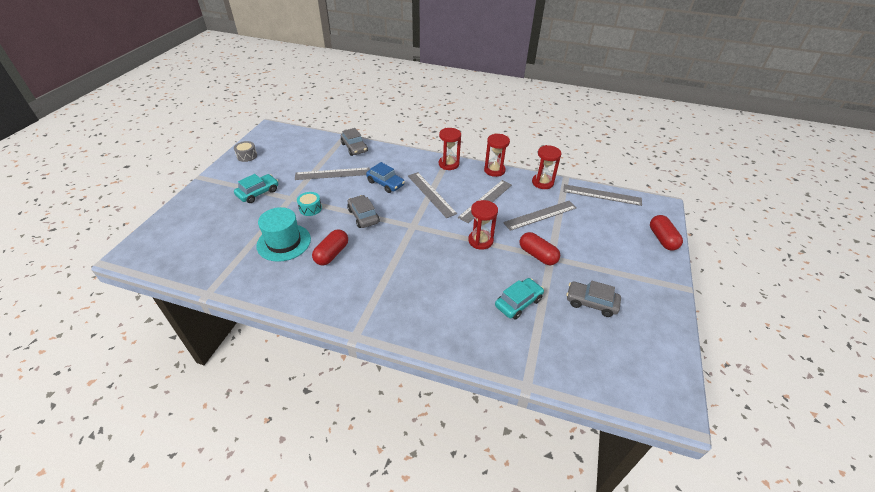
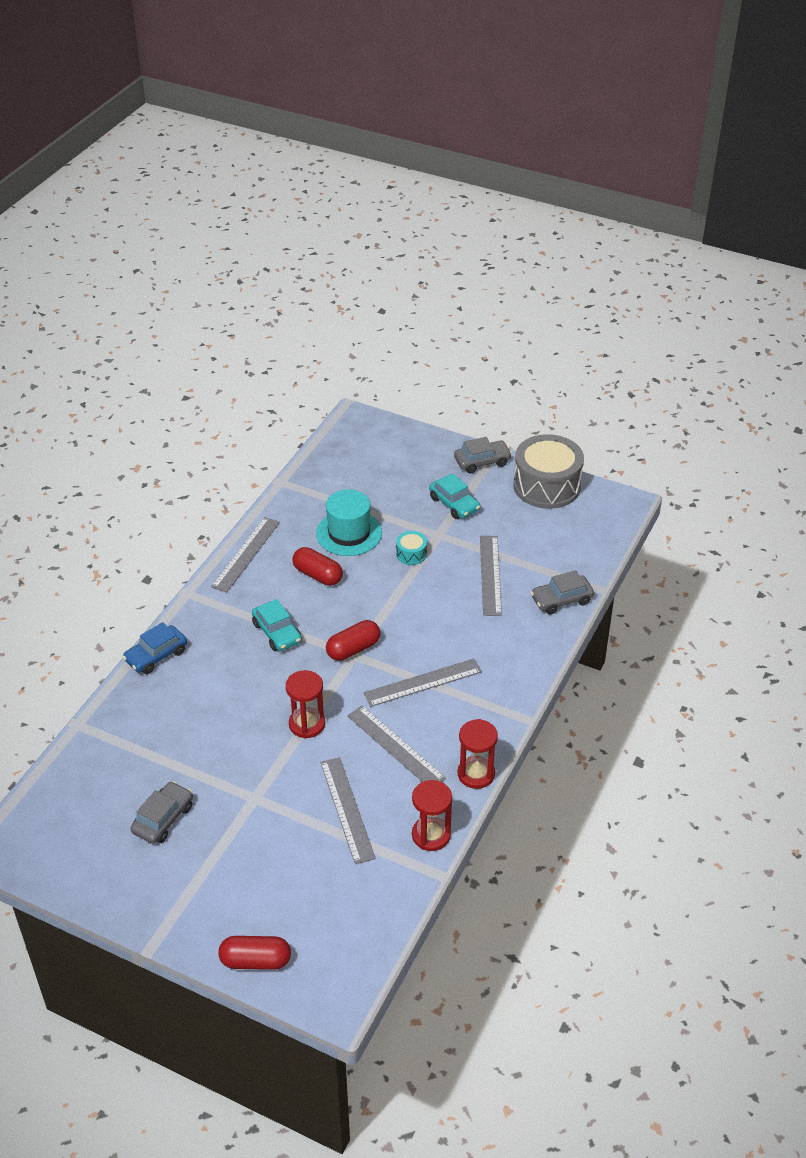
camera: 100 degrees right, 0 degrees up
grey drum [234,141,257,162] -> grey drum [513,434,584,509], size x2.31
grey car [347,195,379,228] -> grey car moved to [454,437,512,473]
blue car [366,162,405,193] -> blue car moved to [123,622,187,674]
red hourglass [439,128,461,170] -> none
turquoise car [495,278,544,319] -> turquoise car moved to [252,599,302,651]
red capsule [520,232,560,265] -> red capsule moved to [326,620,380,661]
grey ruler [563,184,642,206] -> grey ruler moved to [211,517,280,593]

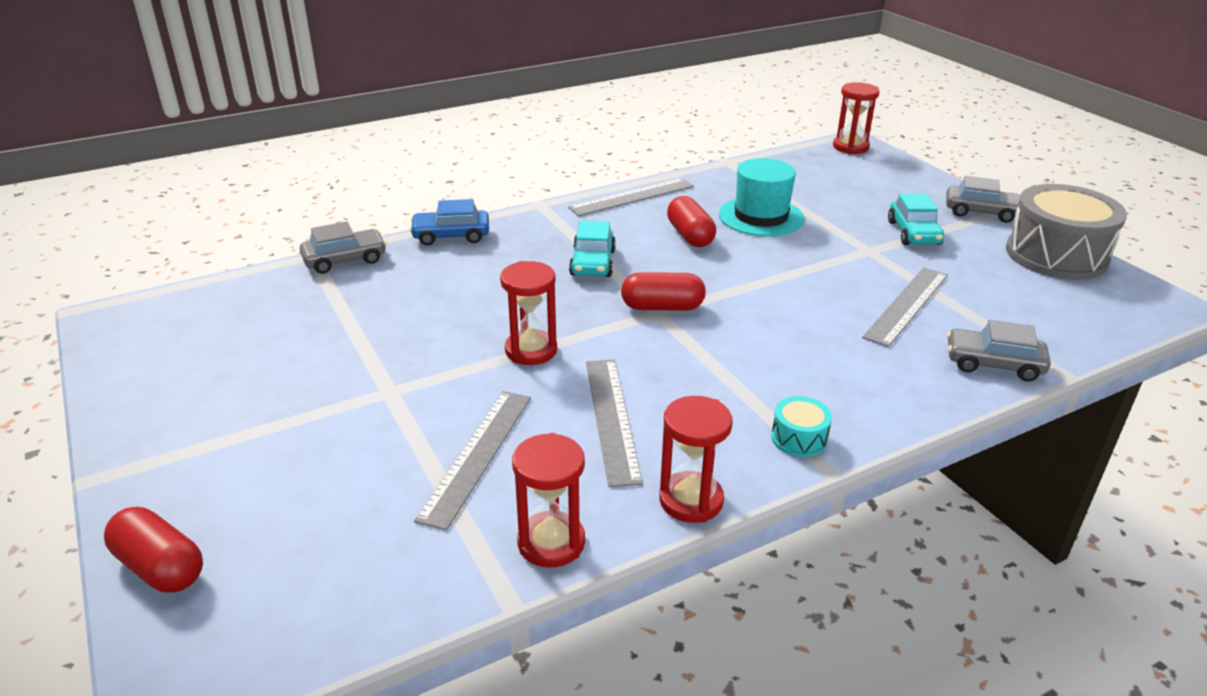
camera: 35 degrees right, 10 degrees down
grey car [131,781,193,844] -> grey car moved to [300,222,387,274]
grey ruler [364,659,482,707] -> none
turquoise drum [396,531,427,565] -> turquoise drum moved to [771,396,832,457]
none -> red hourglass [833,82,880,154]

